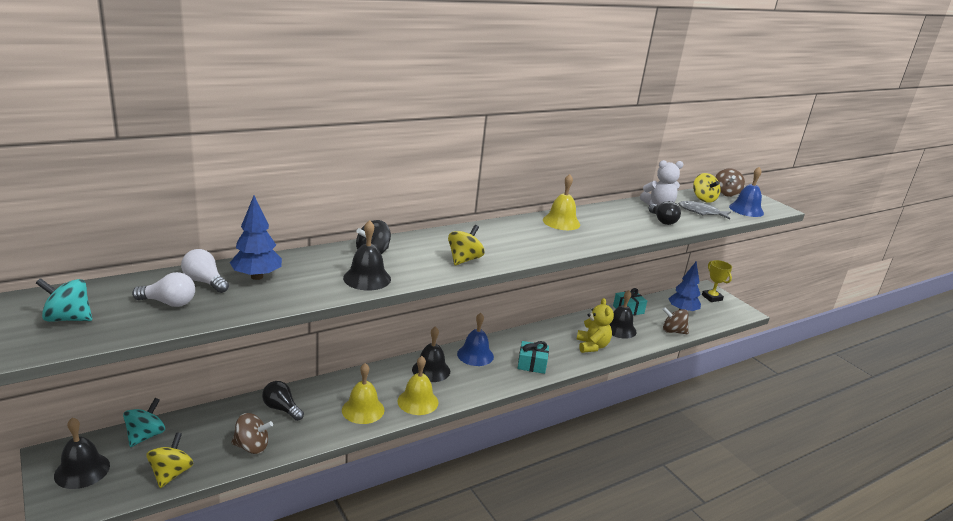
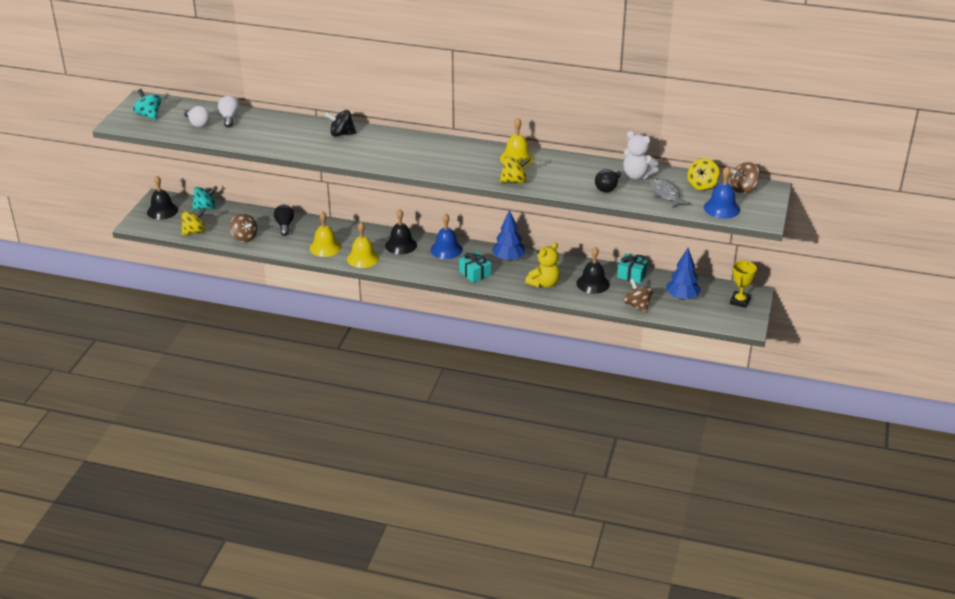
camera: 50 degrees right, 10 degrees up
blue tree [230,196,282,280] -> blue tree moved to [492,210,525,261]
black bell [343,220,391,290] -> none
yellow spinning top [448,225,485,265] -> yellow spinning top moved to [500,156,531,183]

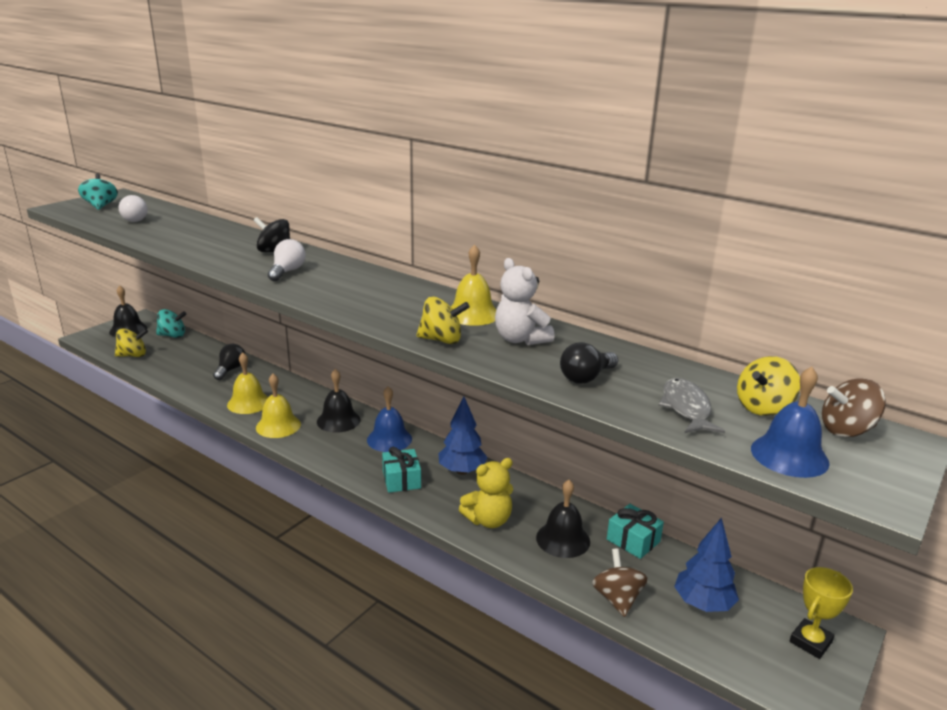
camera: 20 degrees right, 10 degrees down
white light bulb [218,96,239,128] -> white light bulb moved to [268,239,306,281]
brown spinning top [230,213,257,242] -> none
white teddy bear [623,131,659,179] -> white teddy bear moved to [495,258,555,345]

